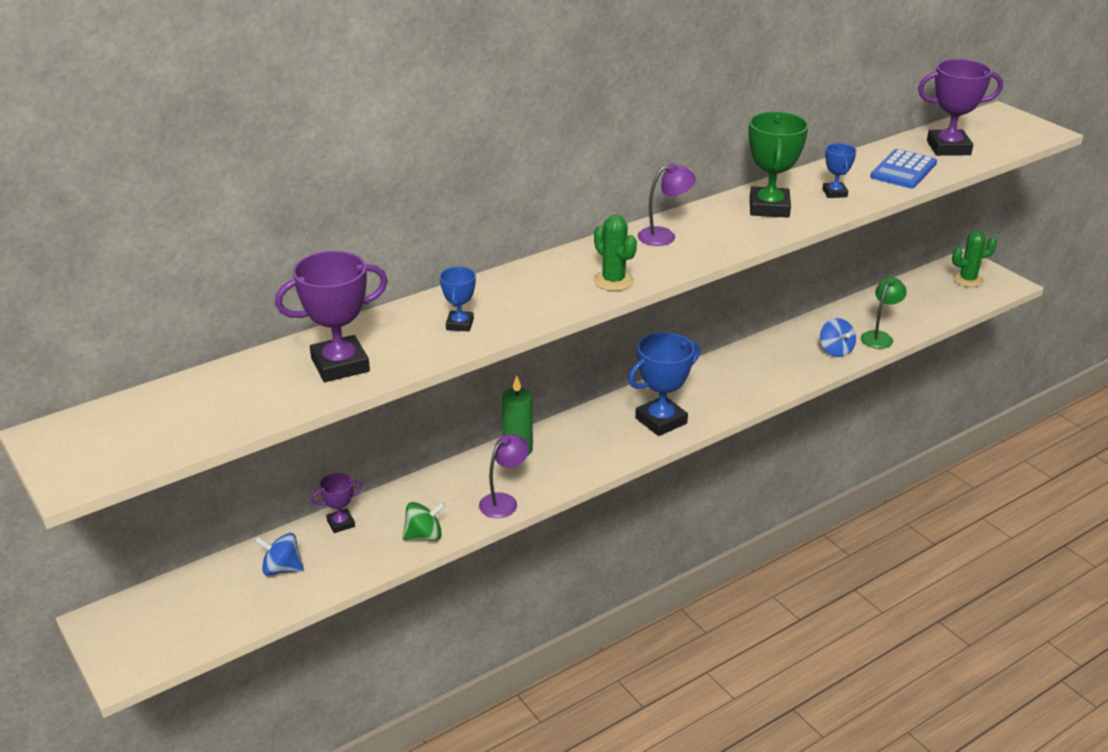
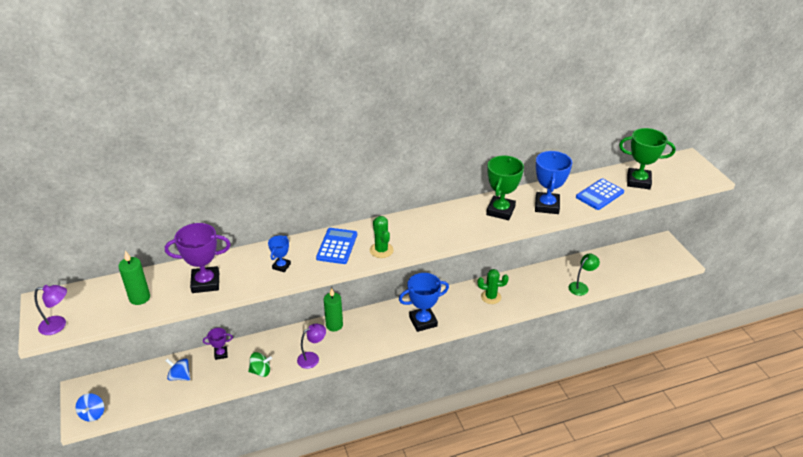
camera: 15 degrees right, 5 degrees up
purple lamp [638,163,696,246] -> purple lamp moved to [34,285,67,335]
blue spinning top [820,318,856,357] -> blue spinning top moved to [76,393,104,422]
blue trophy [822,143,857,198] -> blue trophy [535,151,572,214], size x1.87
purple trophy [918,59,1003,156] -> green trophy [619,128,676,189]
green cactus [952,231,997,287] -> green cactus moved to [478,269,509,304]
none -> green candle [118,251,150,305]
none -> blue calculator [316,228,357,264]

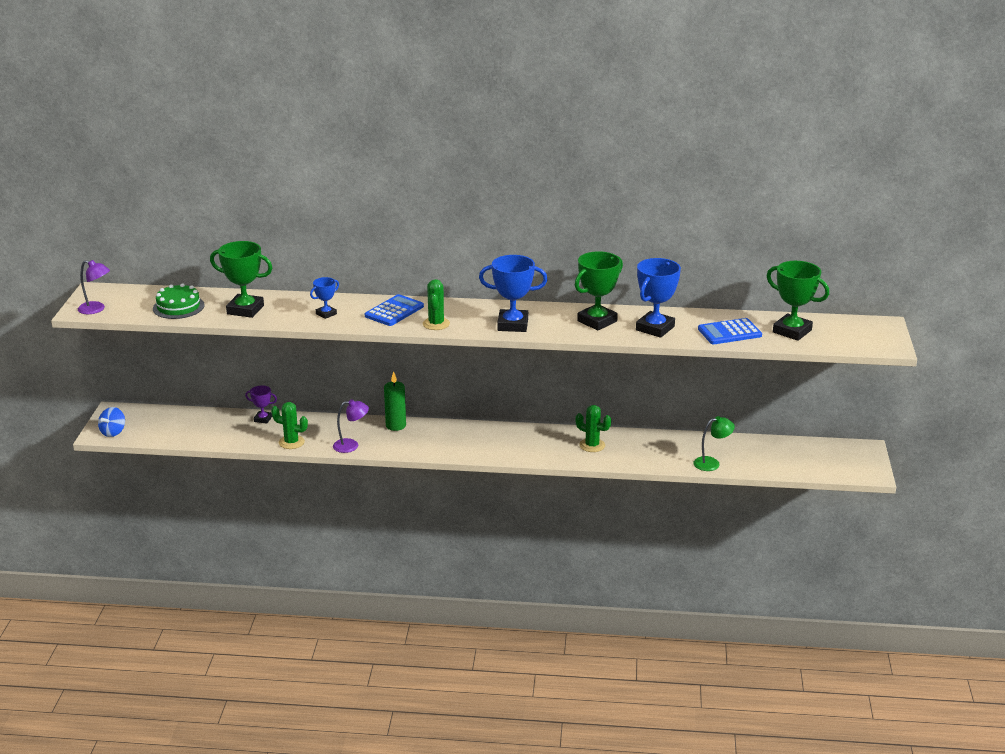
camera: 25 degrees right, 10 degrees down
green candle [118,251,150,305] -> green cake [153,283,205,319]
purple trophy [165,223,231,293] -> green trophy [210,241,272,318]
blue spinning top [165,358,190,381] -> none
green spinning top [248,352,272,377] -> green cactus [271,402,308,449]
blue trophy [399,273,449,332] -> blue trophy moved to [479,255,548,332]

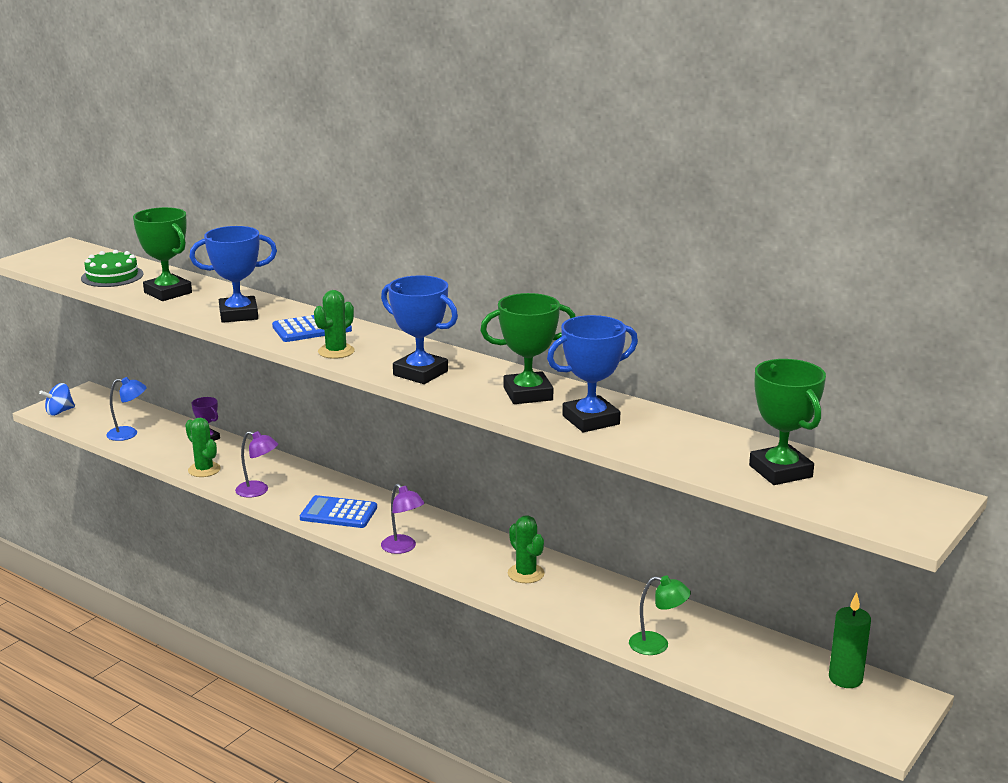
camera: 30 degrees right, 5 degrees down
purple lamp [78,260,110,314] -> purple lamp moved to [381,484,424,554]
blue trophy [310,277,339,319] -> blue trophy [190,226,277,323], size x1.87
green candle [384,372,406,431] -> green candle moved to [829,592,871,688]
blue calculator [698,318,762,344] -> blue calculator moved to [300,495,377,528]
none -> blue lamp [106,377,147,441]

